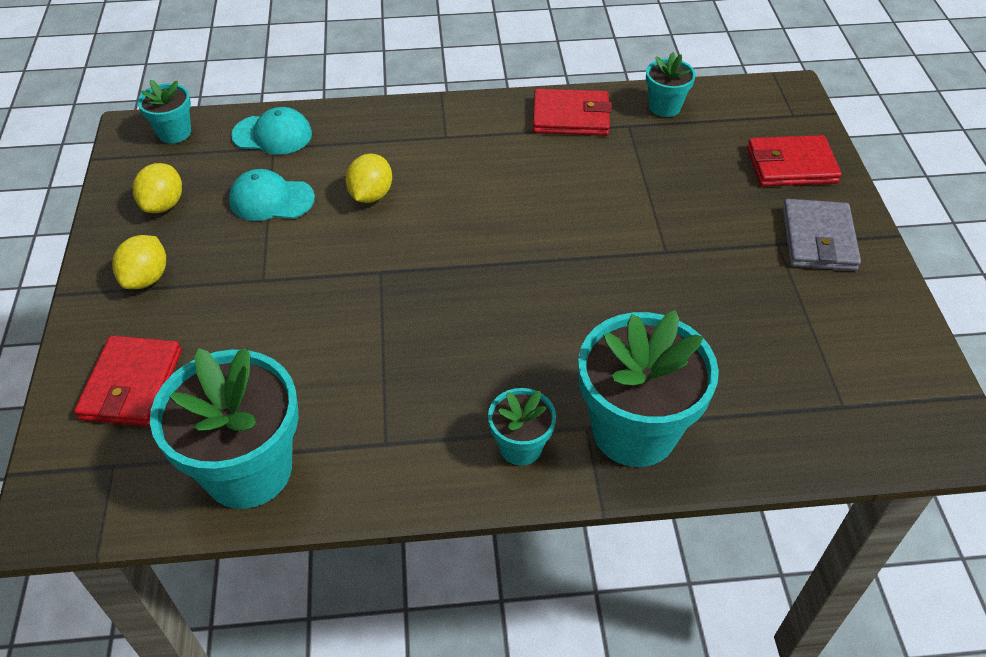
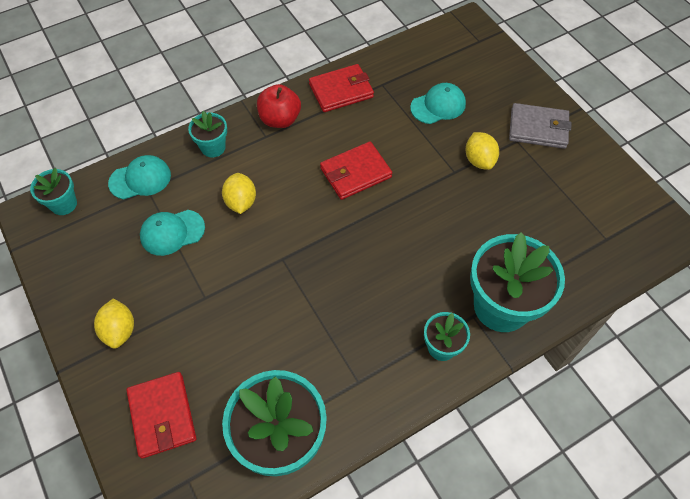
camera: 25 degrees left, 10 degrees up
yellow lemon [133,163,182,213] -> yellow lemon moved to [466,132,499,170]
turquoise flower pot [646,52,696,117] -> turquoise flower pot moved to [188,111,227,157]
red wallet [747,135,842,186] -> red wallet moved to [320,141,392,200]
grey wallet [782,199,861,271] -> grey wallet turned 60 degrees counterclockwise [509,103,571,149]
none -> red apple [257,84,301,128]
none -> turquoise cap [410,83,466,124]

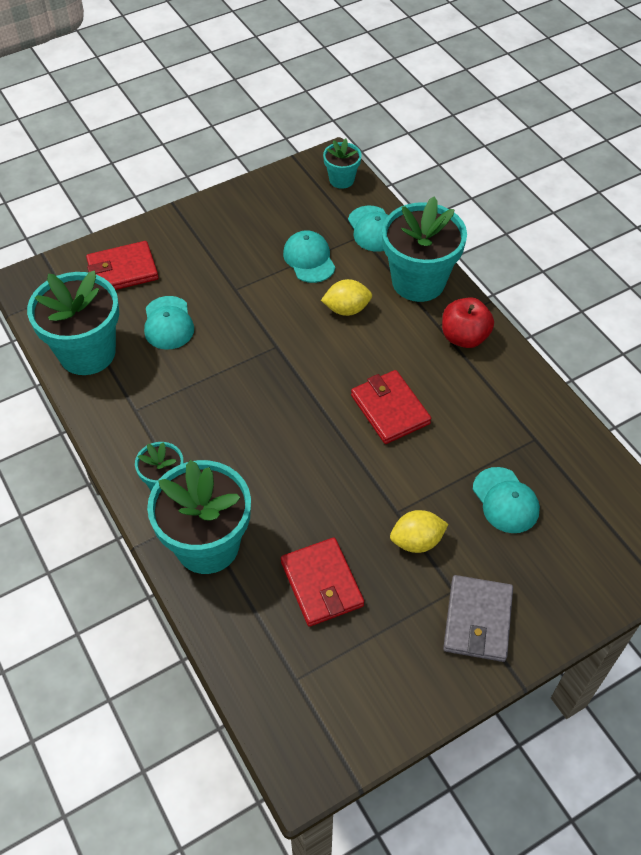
camera: 90 degrees right, 5 degrees down
yellow lemon [94,298,134,349] -> none
turquoise flower pot [188,111,227,157] -> turquoise flower pot [382,196,467,302], size x1.98
red wallet [309,64,374,112] -> red wallet moved to [281,538,364,627]
none -> turquoise cap [144,296,194,350]

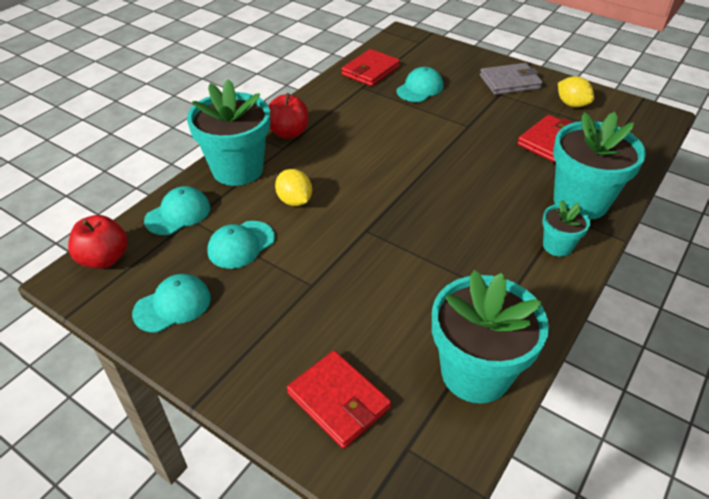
camera: 115 degrees left, 10 degrees down
turquoise cap [144,296,194,350] -> turquoise cap moved to [132,274,211,333]
turquoise flower pot [323,138,362,189] -> red apple [68,215,128,269]
red wallet [351,370,431,444] -> red wallet moved to [341,49,400,86]
yellow lemon [390,510,449,553] -> yellow lemon moved to [558,76,594,107]

